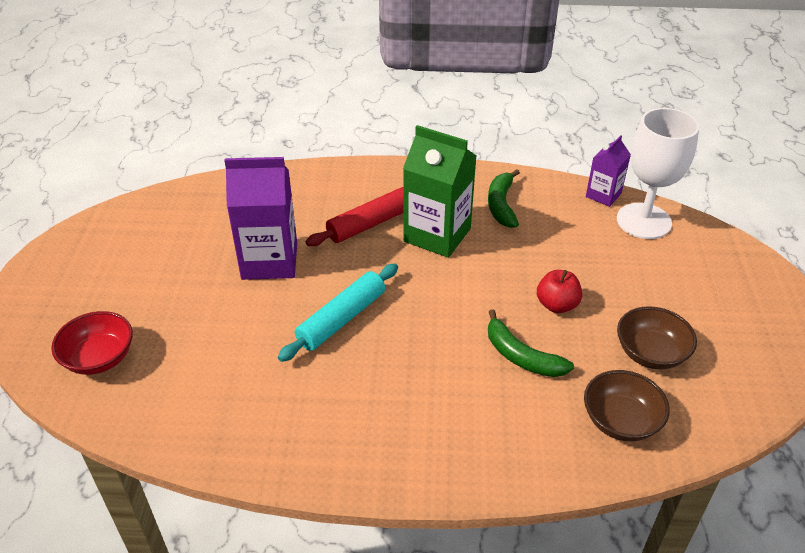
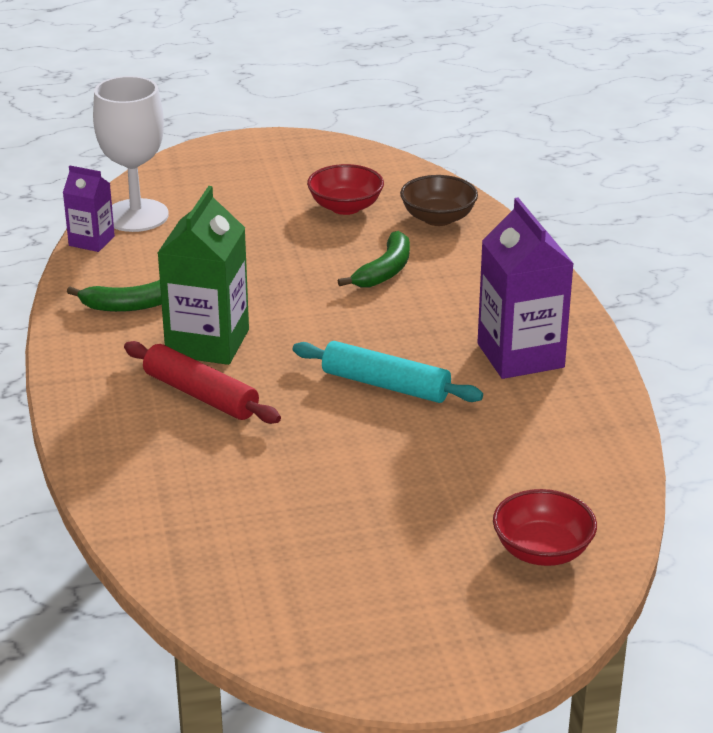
camera: 105 degrees left, 10 degrees down
purple carton [224,157,297,280] -> purple carton moved to [477,197,574,379]
red apple [537,270,582,313] -> none
brown bowl [617,306,697,370] -> red bowl [307,164,384,215]

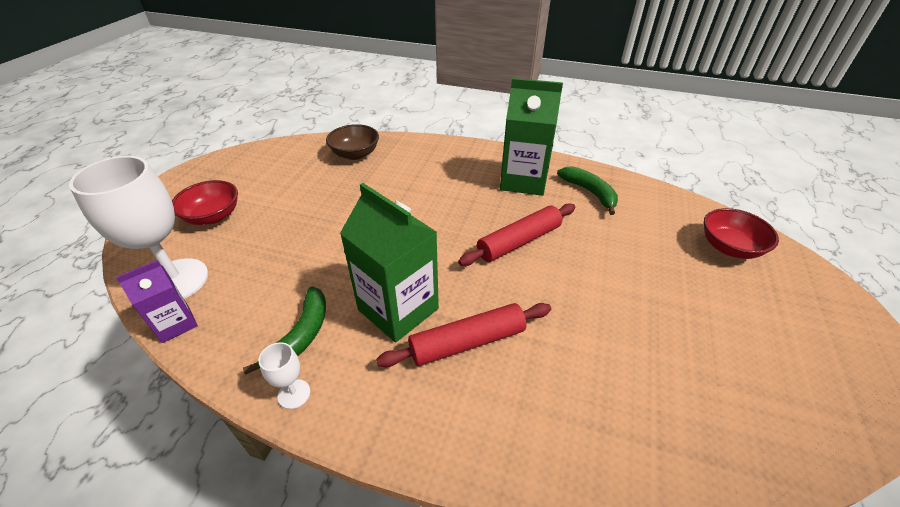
camera: 60 degrees left, 10 degrees up
turquoise rolling pin [293,341,483,403] -> red rolling pin [458,203,575,266]
red bowl [307,164,384,215] -> red bowl moved to [172,180,238,225]
green banana [338,231,410,288] -> green banana moved to [557,166,618,215]
purple carton [477,197,574,379] -> green carton [500,78,563,196]
none -> white goblet [258,342,310,409]

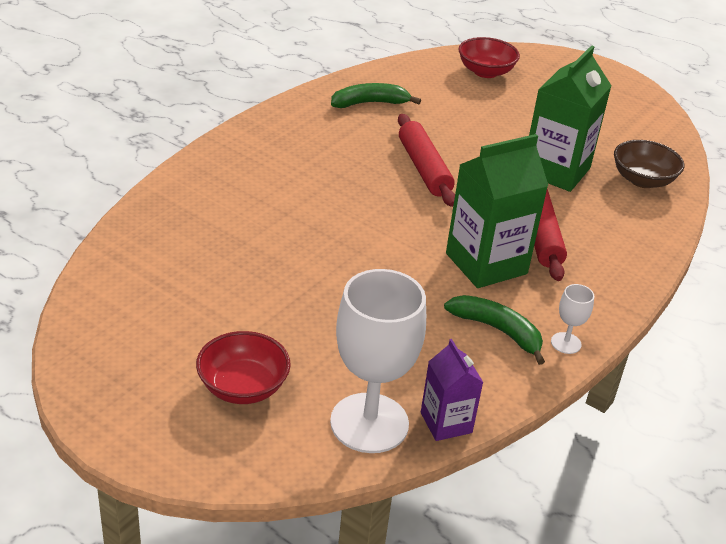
camera: 75 degrees left, 5 degrees down
brown bowl [326,124,379,160] -> brown bowl moved to [614,140,684,188]
green carton [500,78,563,196] -> green carton moved to [529,45,612,192]

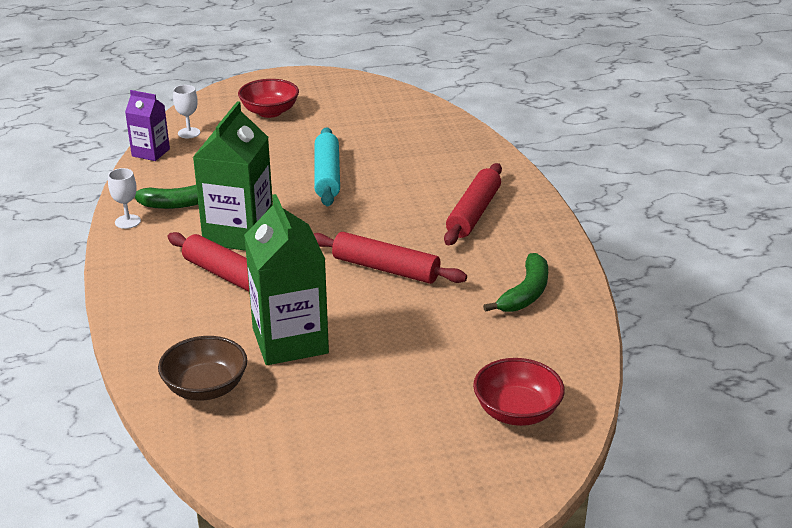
camera: 135 degrees right, 5 degrees down
white goblet [330,269,426,453] -> white goblet [173,85,200,138], size x0.43
none -> turquoise rolling pin [314,127,340,206]
none -> red rolling pin [444,163,502,245]

